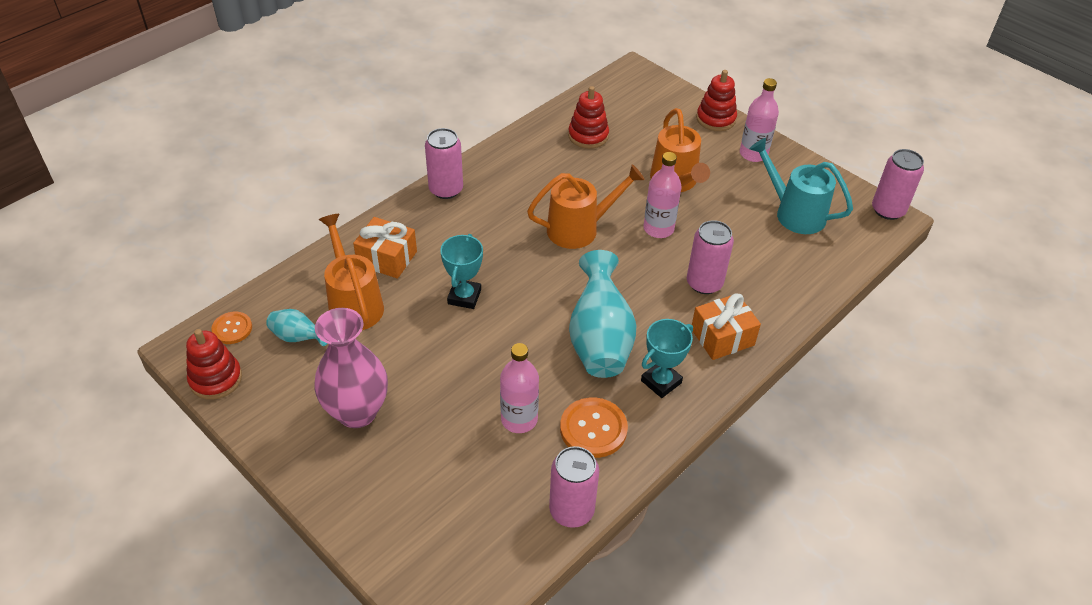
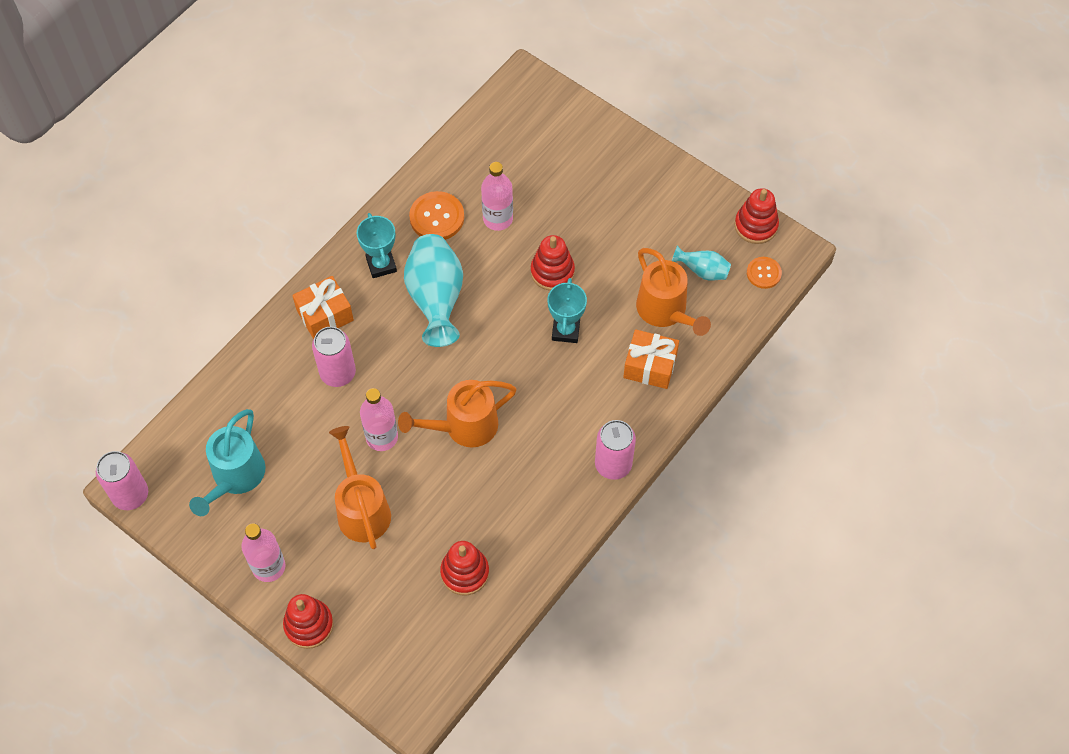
camera: 175 degrees right, 15 degrees up
pink vase [314,308,388,428] -> none
pink can [549,446,599,528] -> none
turquoise trophy [641,319,693,398] -> turquoise trophy turned 60 degrees counterclockwise [357,213,397,278]
turquoise watering can [749,138,853,234] -> turquoise watering can turned 75 degrees clockwise [189,409,265,516]
none -> red stacking toy [531,235,575,291]

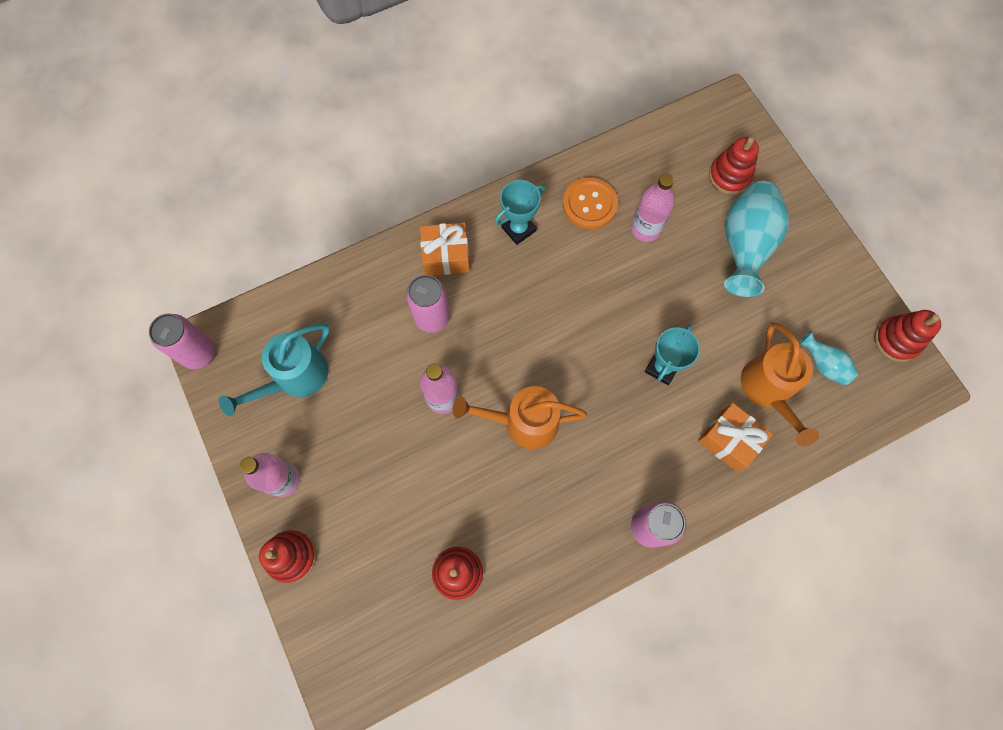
camera: 25 degrees right, 10 degrees up
orange watering can [329,426,391,549] -> none
turquoise trophy [357,213,397,278] -> turquoise trophy turned 45 degrees clockwise [495,180,545,245]
turquoise vase [404,234,463,347] -> turquoise vase moved to [724,181,789,297]
red stacking toy [531,235,575,291] -> red stacking toy moved to [709,137,759,195]
orange button [747,257,782,289] -> none

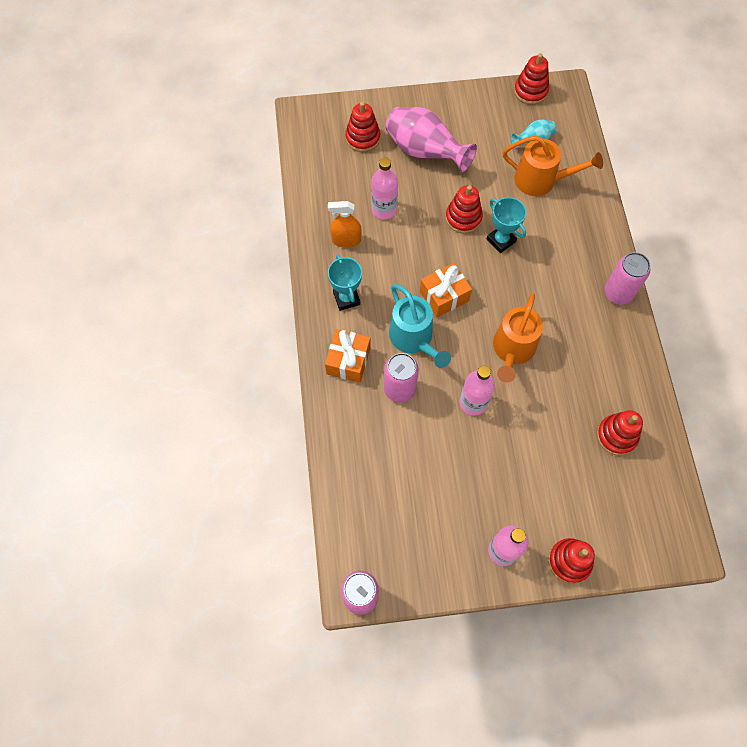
camera: 70 degrees left, 5 degrees down
turquoise watering can [219,323,330,416] -> turquoise watering can moved to [389,284,451,368]
orange button [563,177,618,229] -> orange spray bottle [328,201,362,248]
orange gift [698,403,773,472] -> orange gift moved to [420,263,472,317]
turquoise vase [724,181,789,297] -> pink vase [386,107,477,172]
none -> red stacking toy [445,185,483,234]

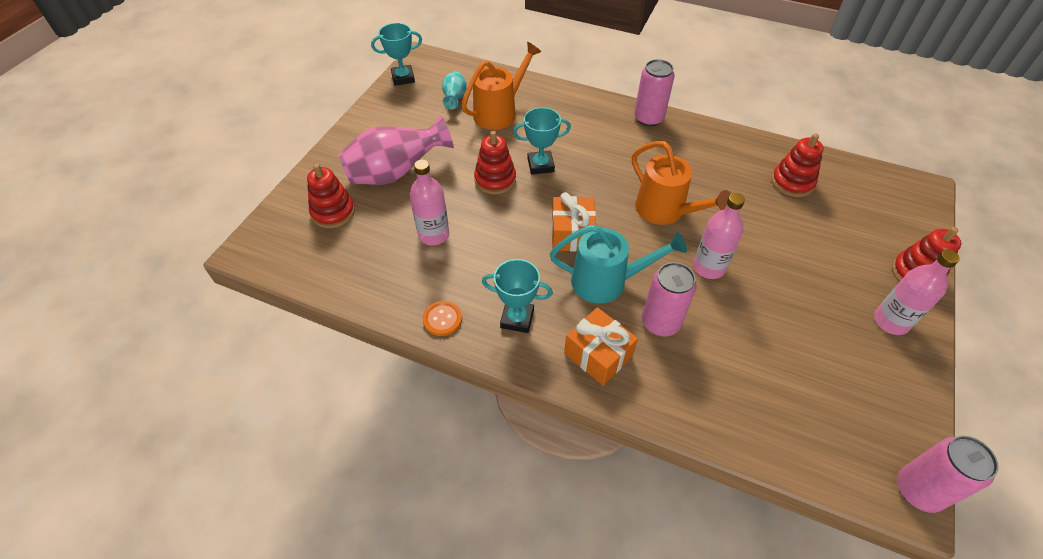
camera: 60 degrees left, 15 degrees down
orange spray bottle [328,201,362,248] -> none
red stacking toy [514,53,549,105] -> turquoise trophy [371,23,422,86]
none -> orange button [423,301,462,336]

